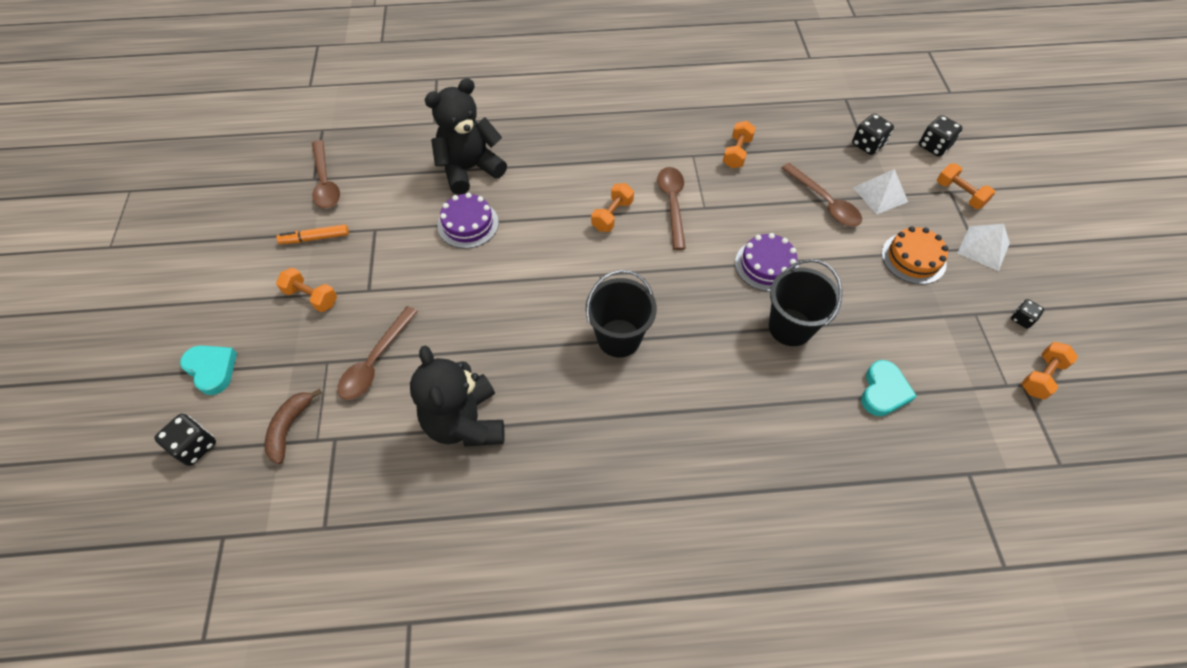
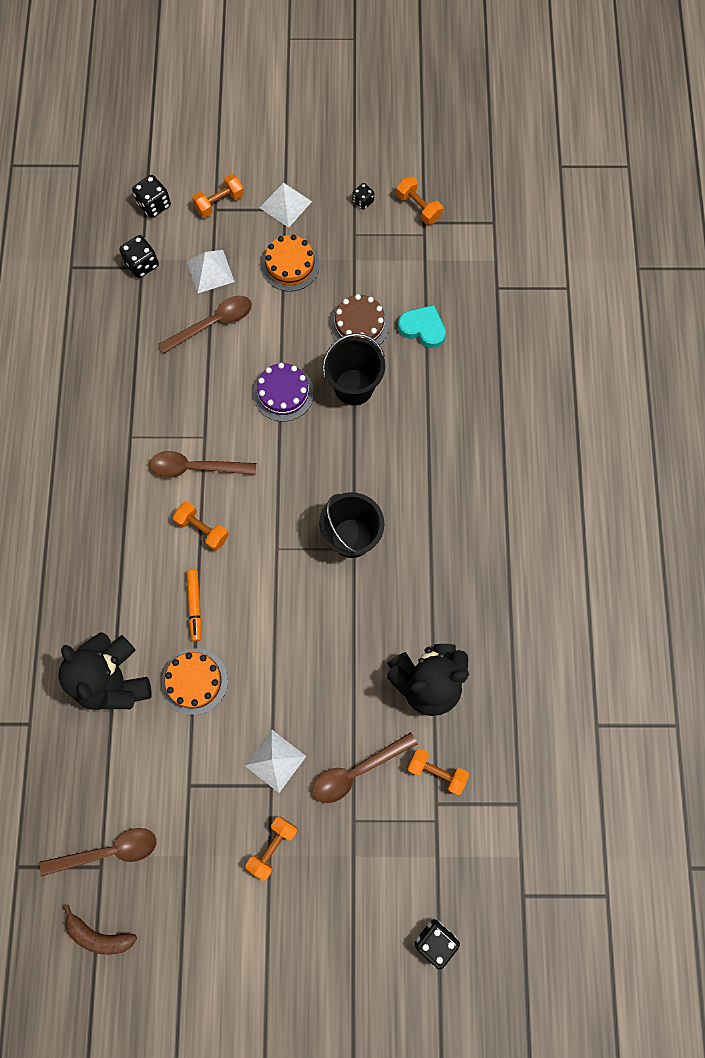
camera: 85 degrees left, 15 degrees up
turquoise heart [180,345,237,395] -> none
brown banana [265,389,322,464] -> brown banana moved to [63,905,137,955]
orange marker [277,224,349,244] -> orange marker moved to [186,570,202,641]
brown spoon [337,306,418,400] -> brown spoon turned 120 degrees clockwise [312,732,418,803]
purple cake [438,193,499,249] -> orange cake [162,648,228,715]
orange dumbbell [723,121,756,168] -> orange dumbbell moved to [407,748,469,795]
none -> white pyramid [244,729,306,793]
none -> brown cake [330,294,389,345]

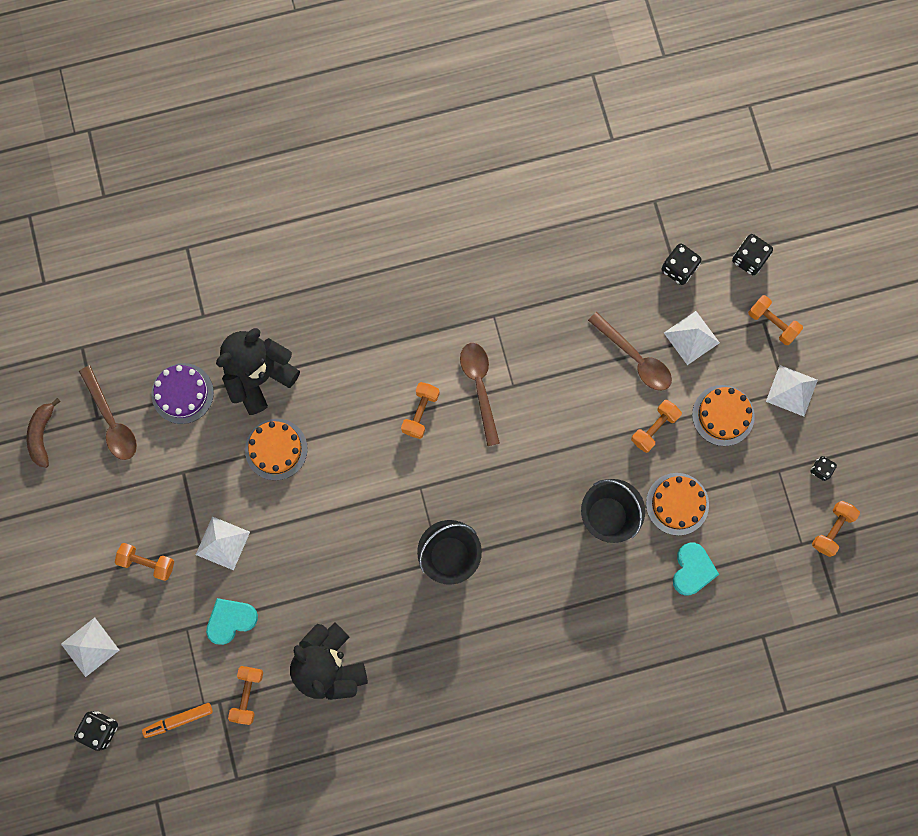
camera: 75 degrees right, 5 degrees up
orange marker [186,570,202,641] -> orange marker moved to [142,703,213,738]
purple cake [253,363,314,421] -> purple cake moved to [152,363,214,424]
brown spoon [312,732,418,803] -> turquoise heart [206,598,258,645]
brown cake [330,294,389,345] -> orange cake [646,473,709,536]
none -> white pyramid [61,617,119,677]
none -> orange dumbbell [631,400,682,453]

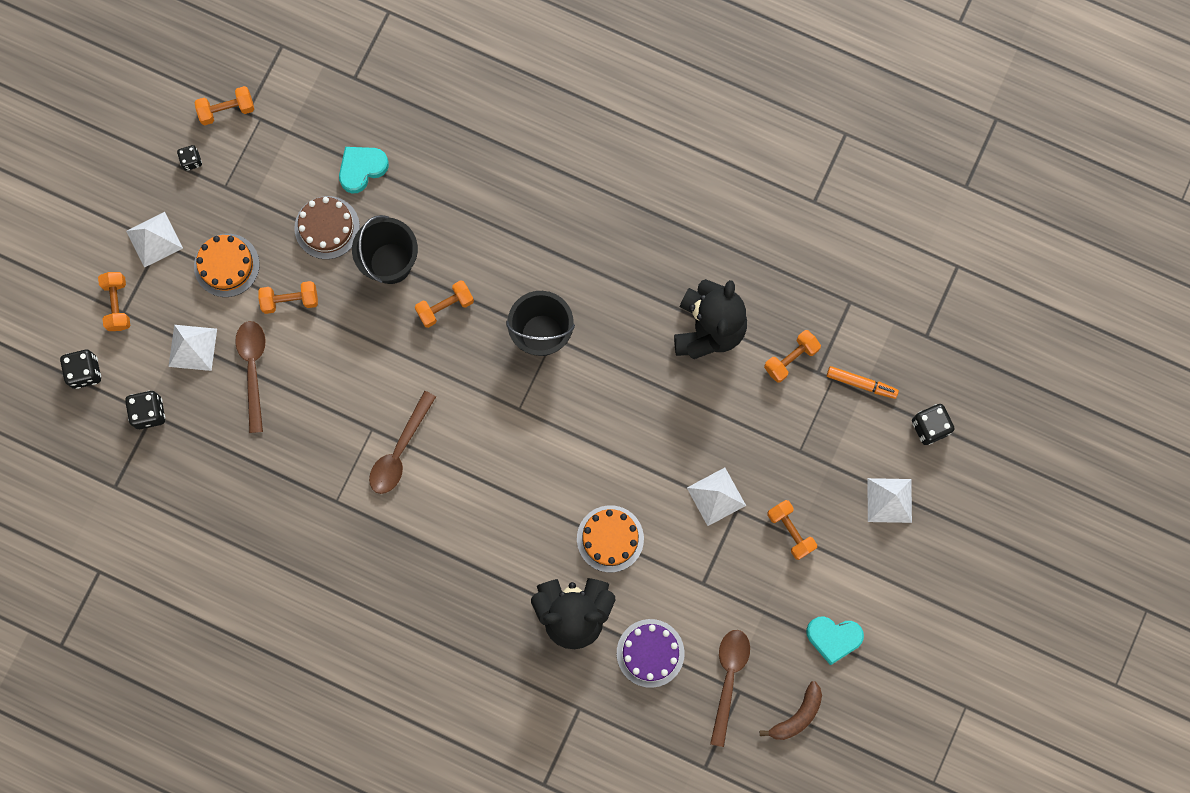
camera: 140 degrees left, 0 degrees up
turquoise heart [206,598,258,645] -> turquoise heart moved to [806,616,864,665]
orange dumbbell [401,382,440,439] -> orange dumbbell moved to [415,280,474,328]
orange cake [646,473,709,536] -> brown cake [294,196,360,259]

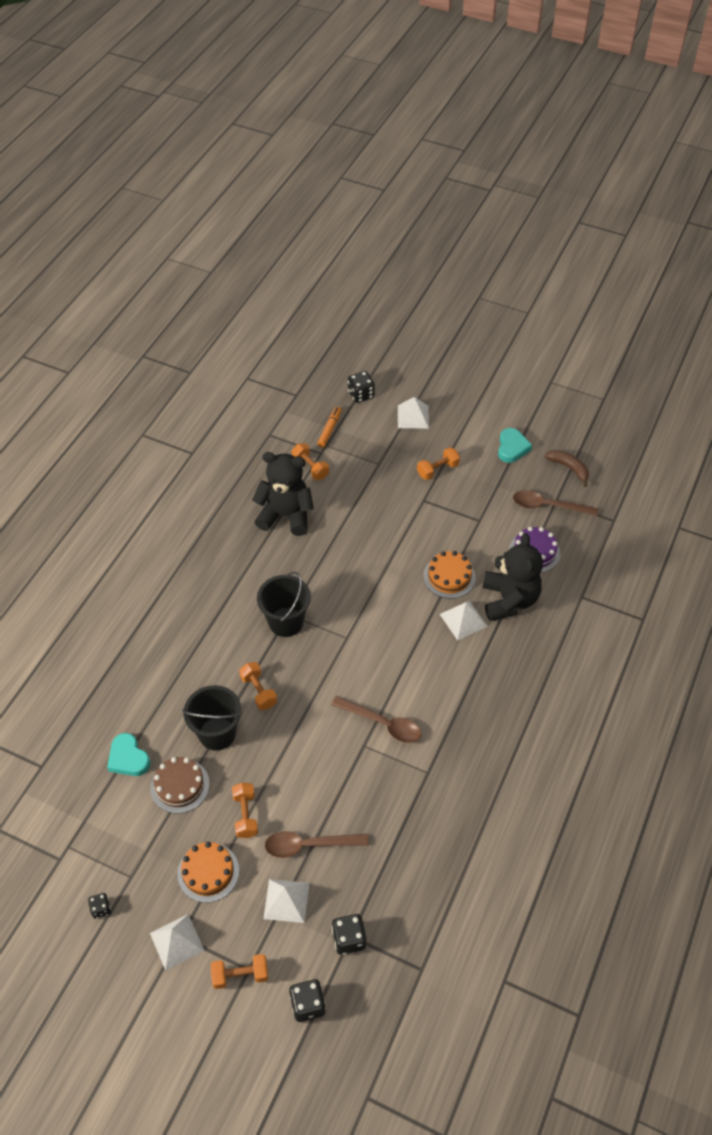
camera: 90 degrees left, 25 degrees down
orange dumbbell [194,86,254,125] -> none
white pyramid [687,468,746,526] -> white pyramid moved to [440,601,487,640]

